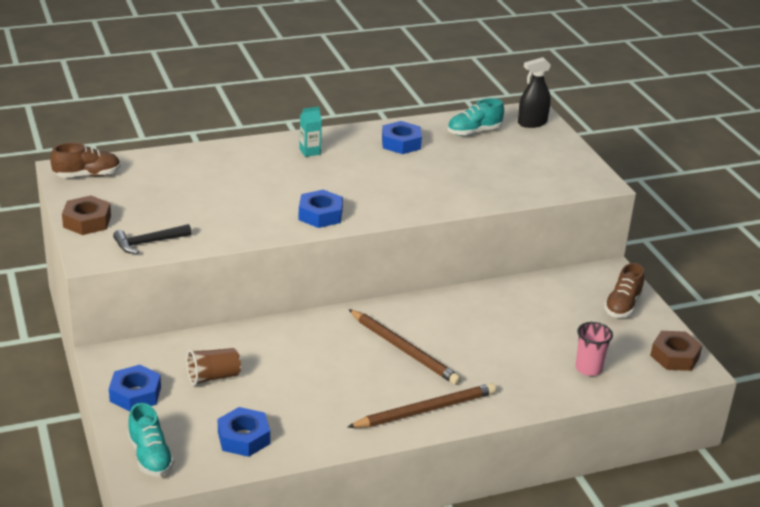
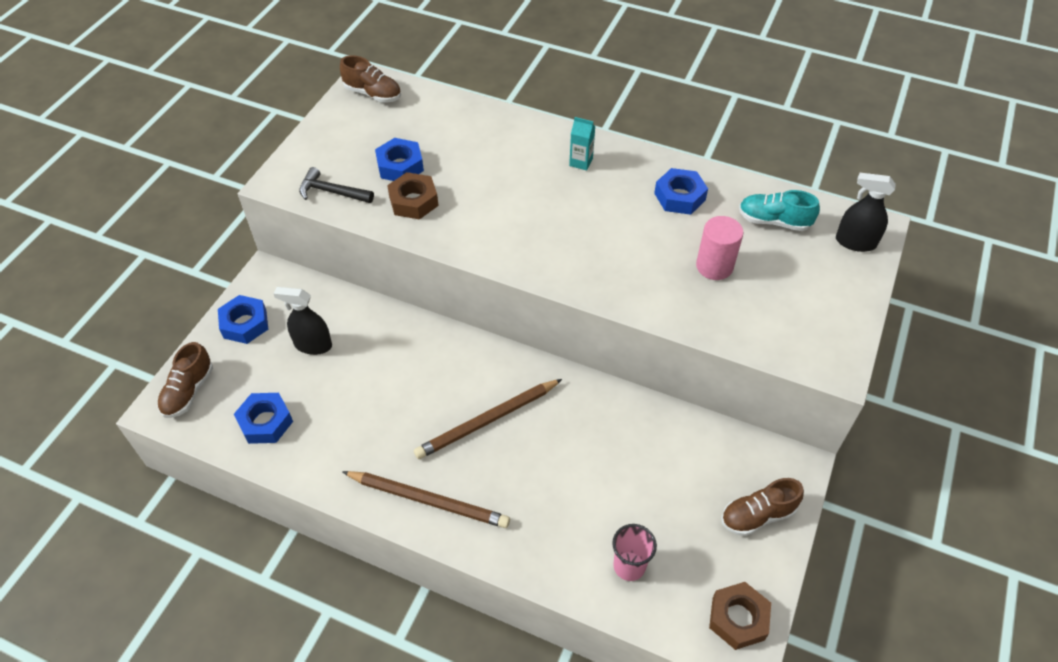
camera: 45 degrees right, 20 degrees up
brown nut [62,195,111,235] -> brown nut moved to [387,172,439,220]
turquoise shoe [128,403,174,476] -> brown shoe [157,342,213,418]
brown cup [186,348,241,386] -> black spray bottle [273,287,332,355]
blue nut [298,190,343,228] -> blue nut moved to [375,138,424,181]
brown pencil [348,309,461,385] -> brown pencil turned 60 degrees clockwise [414,379,562,459]
none -> pink cylinder [696,216,743,280]

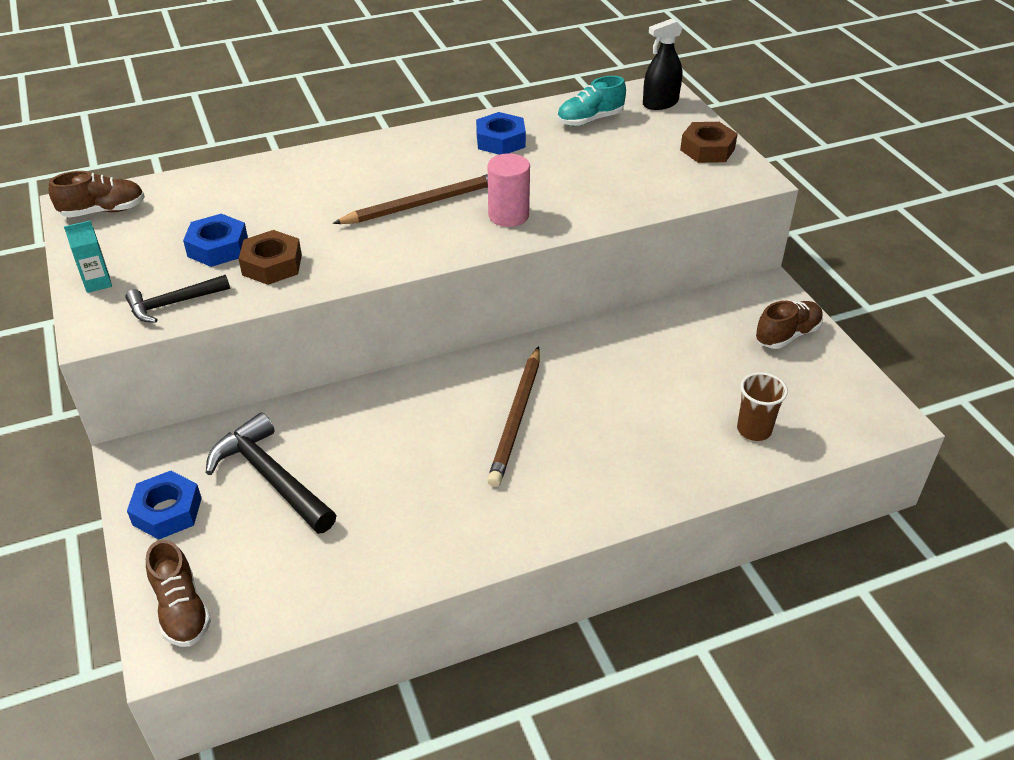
camera: 45 degrees left, 10 degrees down
blue nut [234,393,293,444] -> none
black spray bottle [273,287,332,355] -> black hammer [206,412,337,534]
brown pencil [342,471,510,528] -> brown pencil moved to [333,174,488,224]
turquoise carton [569,117,595,171] -> turquoise carton moved to [64,220,112,293]
pink cup [612,524,657,581] -> brown cup [737,372,788,441]
pink cylinder [696,216,743,280] -> pink cylinder moved to [488,153,530,227]
brown nut [709,582,771,650] -> brown nut moved to [680,122,738,163]
brown shoe [721,478,804,536] -> brown shoe turned 150 degrees counterclockwise [755,301,823,349]

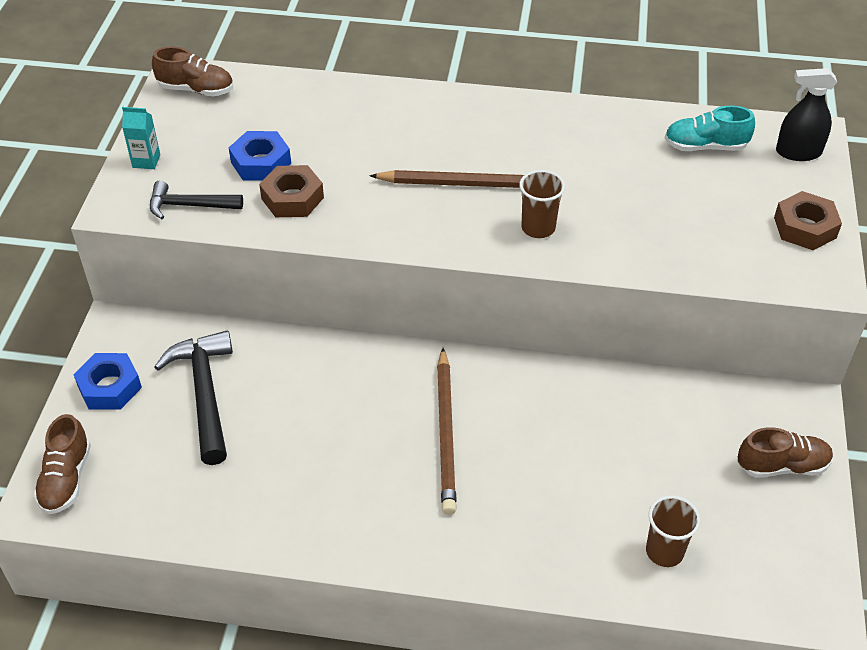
camera: 30 degrees right, 5 degrees up
blue nut [476,112,526,155] -> none
brown pencil [487,346,540,487] -> brown pencil turned 45 degrees counterclockwise [437,348,457,515]
pink cylinder [488,153,530,227] -> brown cup [519,170,565,238]

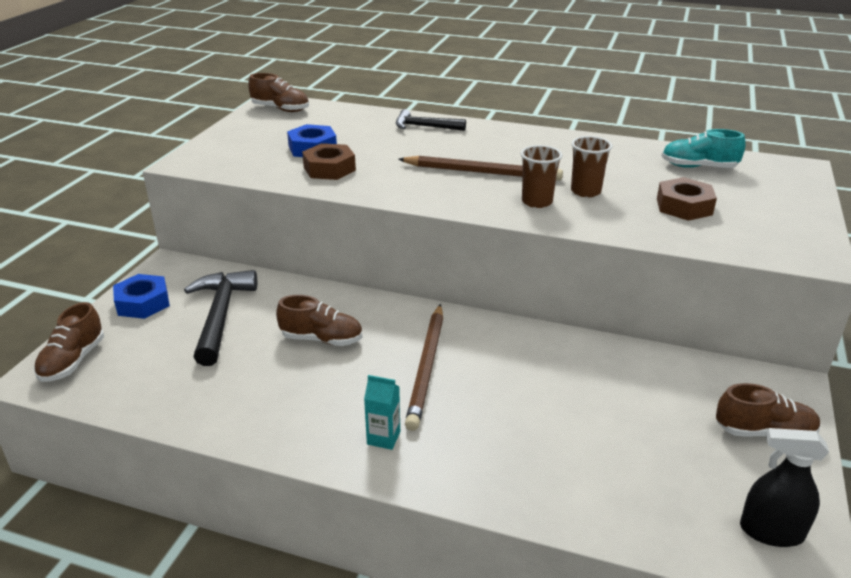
camera: 10 degrees right, 15 degrees down
turquoise carton [122,107,160,169] -> turquoise carton moved to [364,375,400,450]
black hammer [150,181,243,219] -> black hammer moved to [396,109,466,131]
brown cup [646,495,700,567] -> brown cup moved to [571,136,613,198]
brown nut [774,191,842,250] -> brown nut moved to [657,177,717,221]
black spray bottle [776,68,837,161] -> black spray bottle moved to [740,428,829,547]
none -> brown shoe [276,295,362,346]

